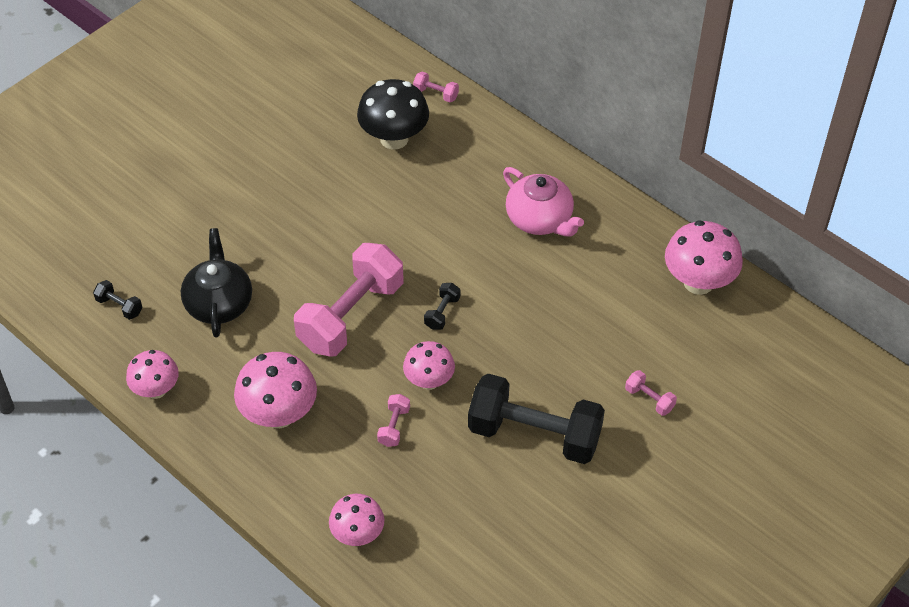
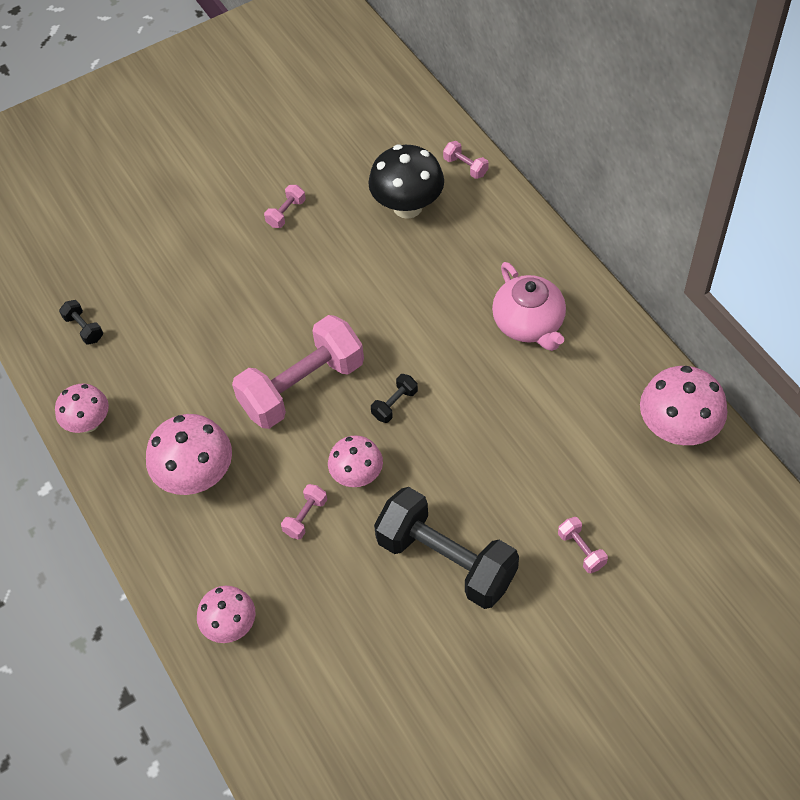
camera: 20 degrees right, 5 degrees up
black teapot [181,228,252,338] -> none
none -> pink dumbbell [264,185,306,228]

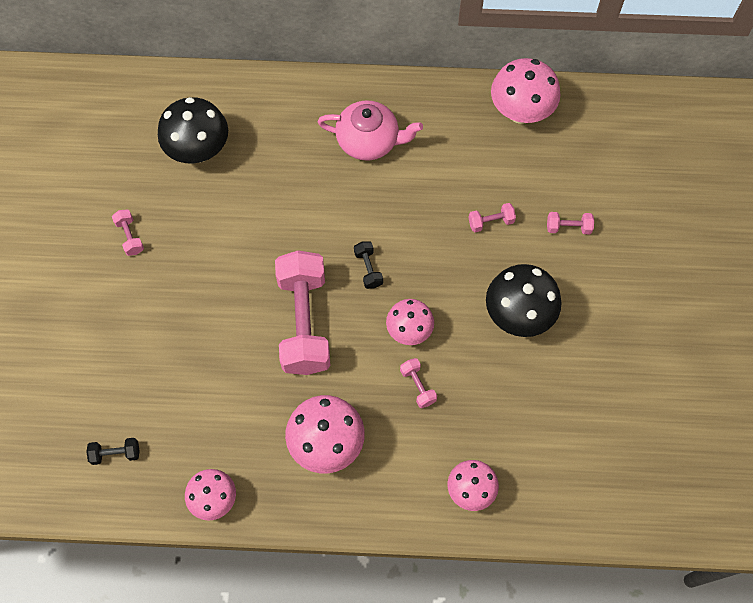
camera: 60 degrees left, 10 degrees up
black dumbbell [374,487,519,609] -> black mushroom [486,264,562,337]
pink dumbbell [443,141,489,179] -> pink dumbbell moved to [468,203,516,232]

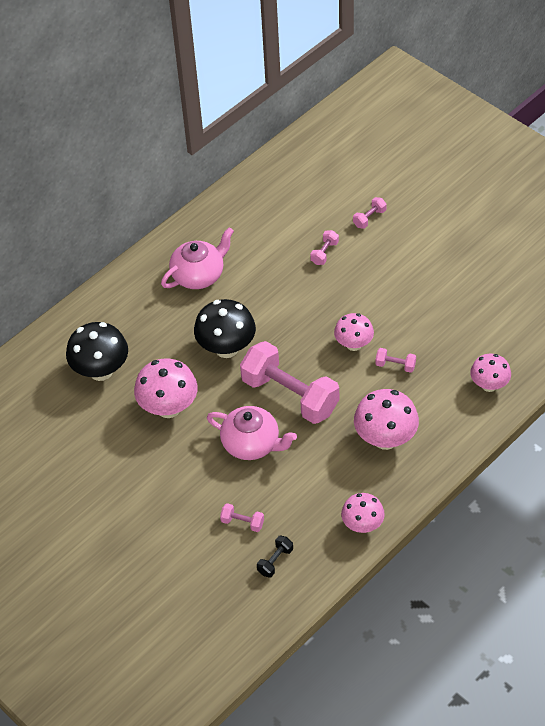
camera: 45 degrees left, 15 degrees down
pink dumbbell [112,209,144,256] -> pink dumbbell moved to [220,503,264,532]
black dumbbell [354,241,383,289] -> none
black mushroom [486,264,562,337] -> black mushroom moved to [194,299,256,358]
pink mushroom [491,58,560,124] -> pink mushroom moved to [134,358,198,418]
none -> pink teapot [207,406,297,460]

